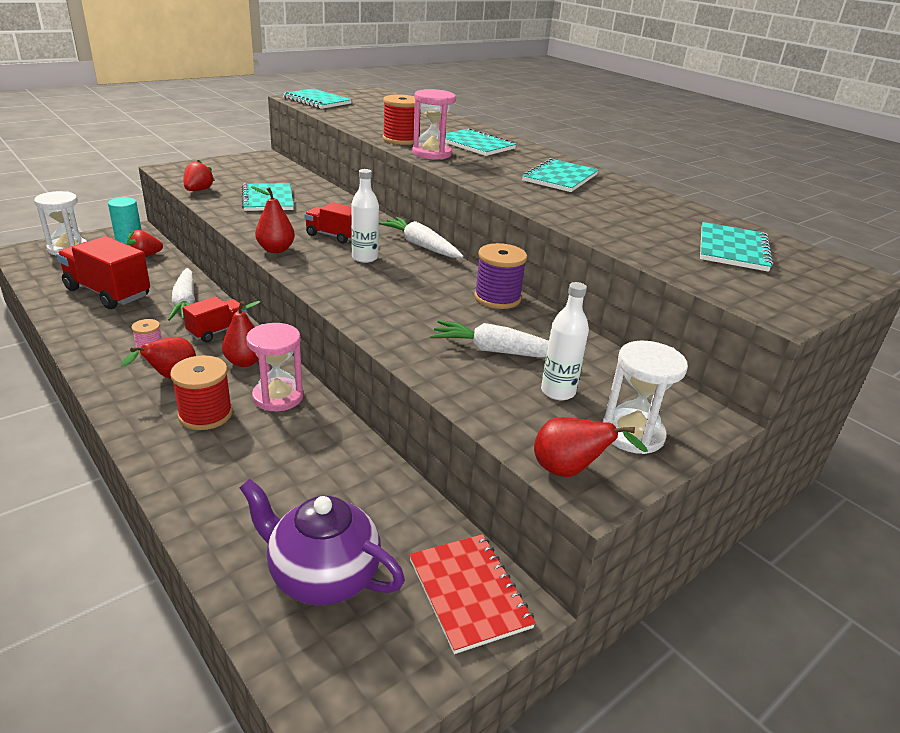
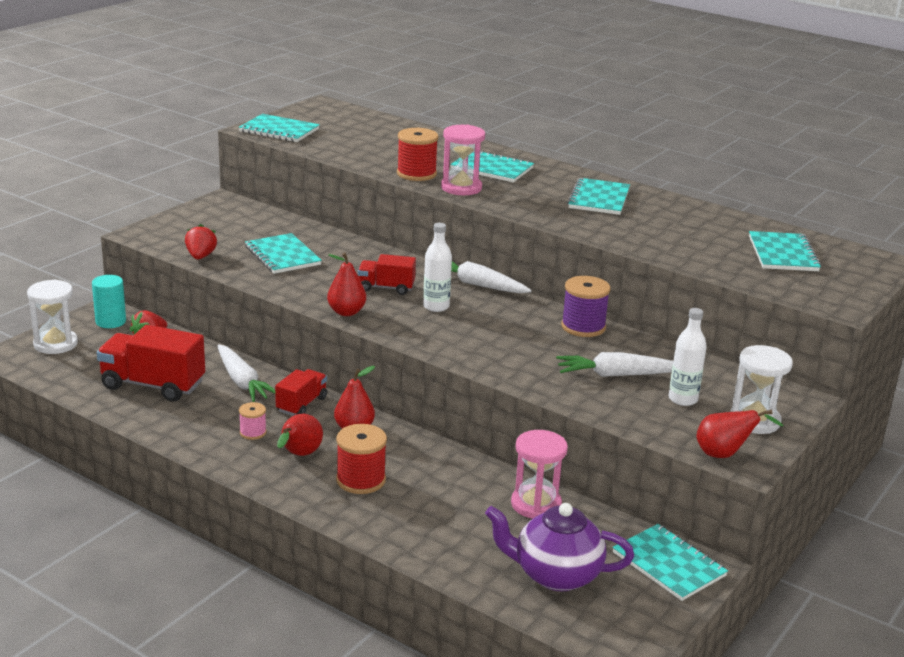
camera: 15 degrees left, 5 degrees down
pink hourglass [246,323,304,411] -> pink hourglass moved to [511,430,568,519]
red notebook [409,534,536,654] -> turquoise notebook [612,524,728,601]

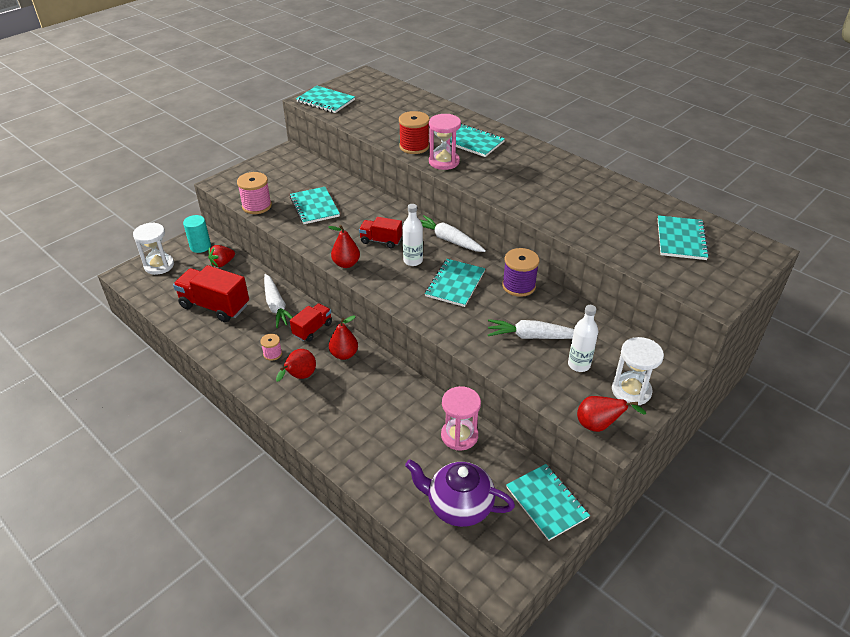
camera: 10 degrees right, 15 degrees up
red strawberry [185,224,217,259] -> pink spool [237,172,272,214]
red spool [336,424,387,494] -> none
turquoise notebook [567,178,630,215] -> turquoise notebook moved to [425,259,485,307]

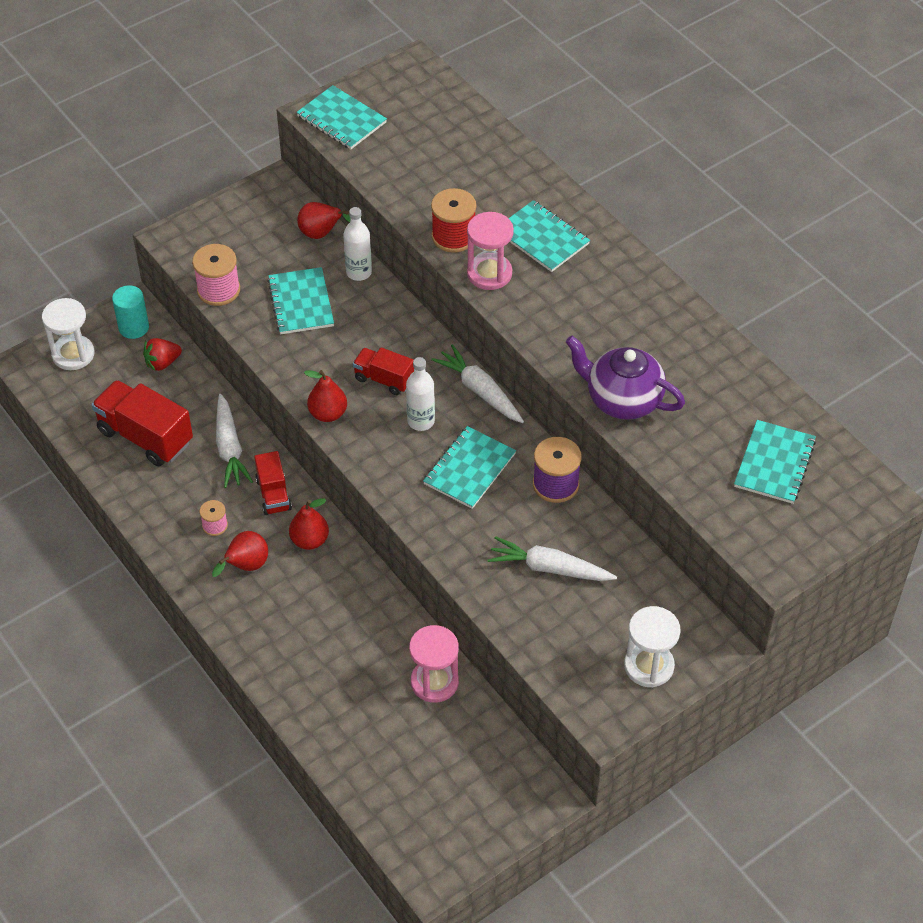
camera: 10 degrees right, 10 degrees up
red truck [290,303,332,342] -> red truck turned 120 degrees clockwise [254,451,292,515]
purple teapot [405,459,515,527] -> purple teapot moved to [566,336,685,420]
turquoise notebook [506,464,590,541] -> none
white bottle [568,305,598,372] -> white bottle moved to [343,207,372,281]
red pear [577,396,647,432] -> red pear moved to [297,202,350,239]

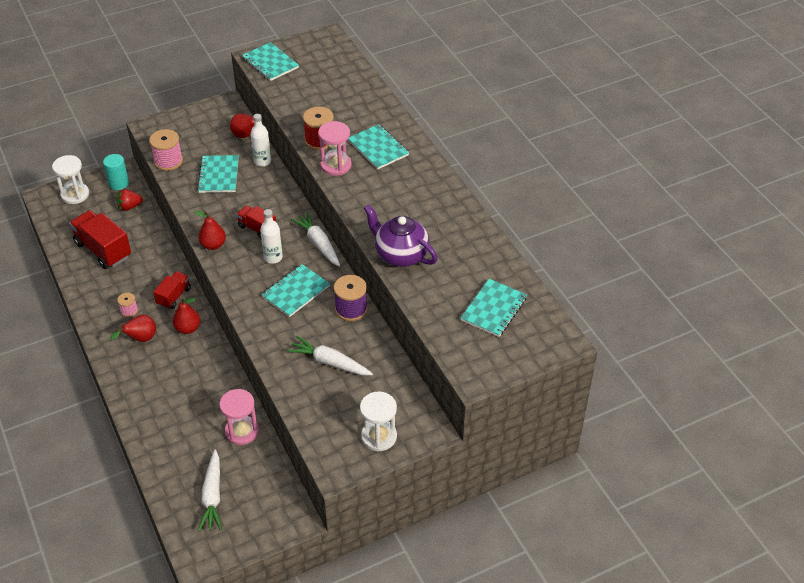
camera: 10 degrees right, 5 degrees down
white carrot [216,394,253,488] -> white carrot moved to [198,450,222,531]
red truck [254,451,292,515] -> red truck turned 150 degrees counterclockwise [153,271,191,309]

